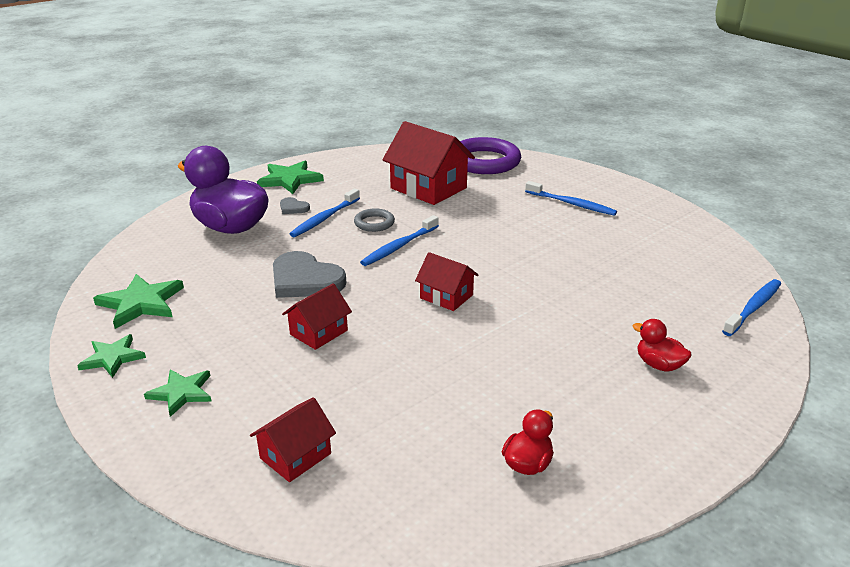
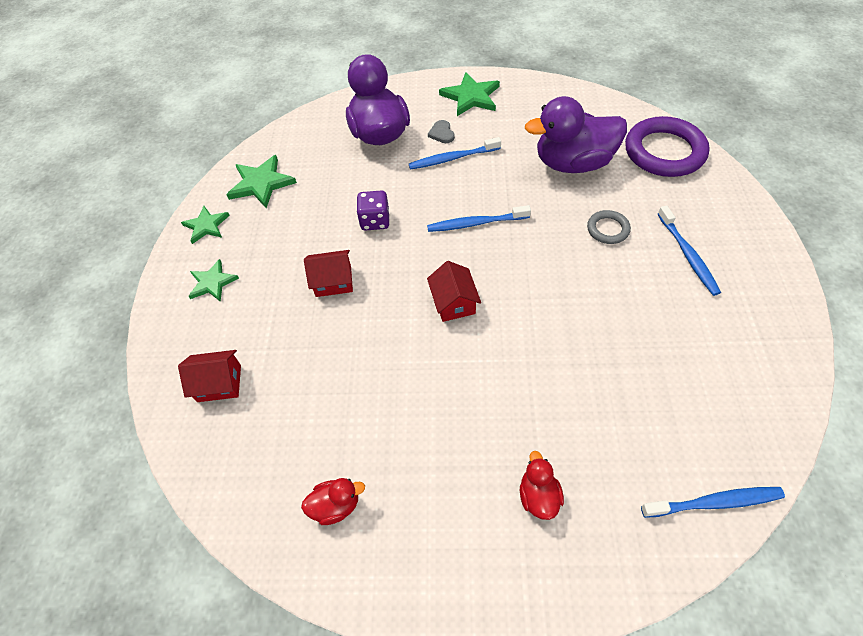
camera: 45 degrees right, 25 degrees up
grey heart [273,251,346,298] -> purple dice [357,190,389,231]
grey ring [354,208,395,232] -> grey ring moved to [587,210,631,244]
red house [382,121,475,205] -> purple duck [525,96,627,173]

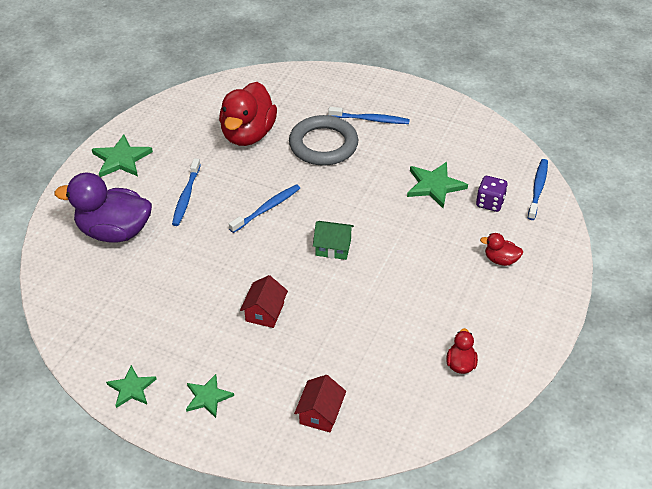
camera: 70 degrees left, 10 degrees down
green star [226,155,297,208] -> green star moved to [407,162,468,208]
purple dice [357,190,389,231] -> purple dice moved to [476,176,508,212]
blue toothbrush [427,205,531,232] -> blue toothbrush turned 150 degrees counterclockwise [229,184,300,233]
red house [427,261,481,322] -> green house [313,221,354,260]
grey heart [428,120,455,143] -> none
purple duck [525,96,627,173] -> red duck [219,82,277,146]
grey ring [587,210,631,244] -> grey ring [289,115,358,166], size x2.08
purple ring [625,116,710,177] -> none

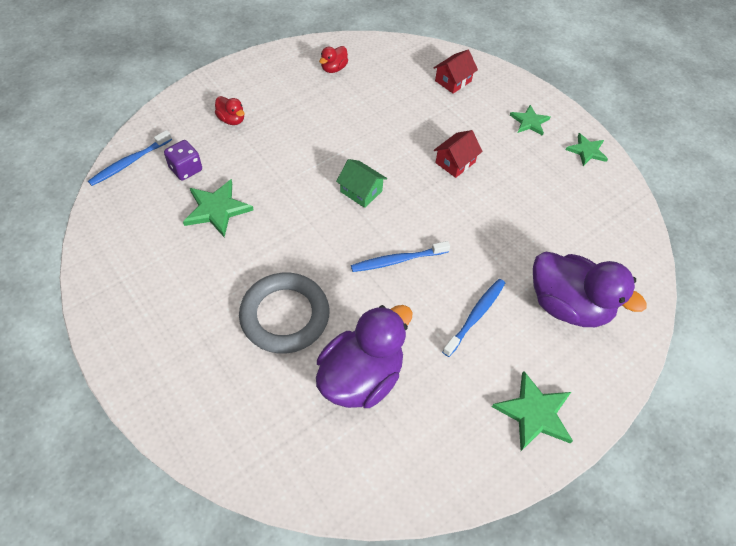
camera: 155 degrees left, 10 degrees up
red duck [219,82,277,146] -> purple duck [316,305,413,408]
blue toothbrush [328,107,410,124] -> none

